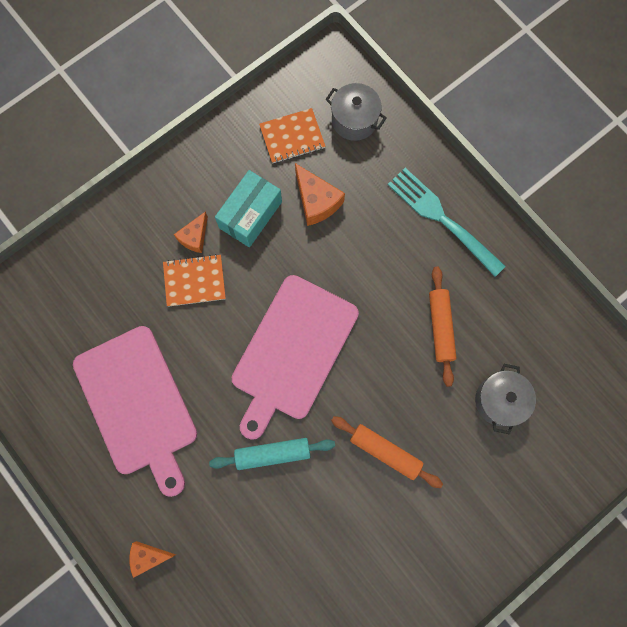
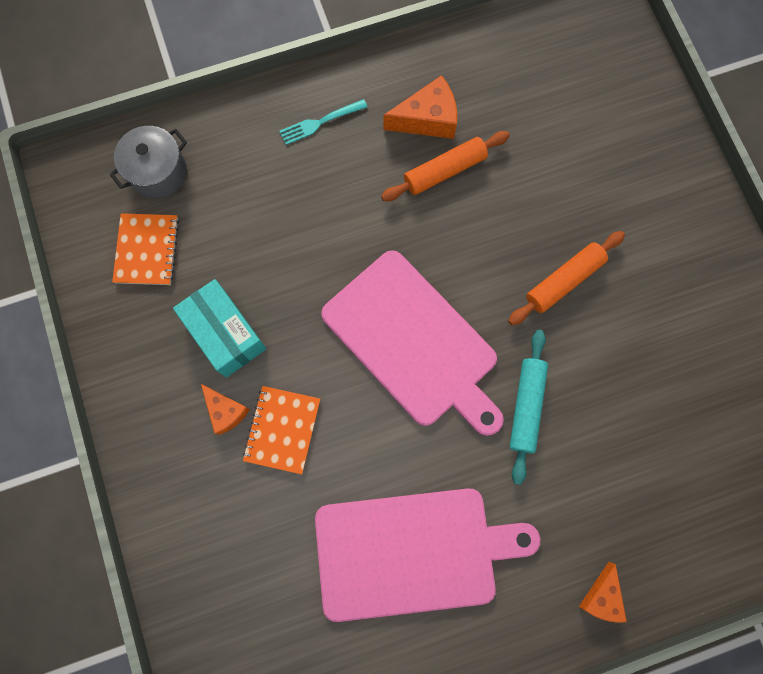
camera: 70 degrees left, 0 degrees up
orange cheese [295,163,345,226] -> orange cheese moved to [383,75,457,139]
turquoise fork [388,168,506,277] -> turquoise fork [279,99,367,145], size x0.53
orange rolling pin [429,267,457,387] -> orange rolling pin turned 45 degrees counterclockwise [381,131,510,201]
grey pot [475,364,536,435] -> none

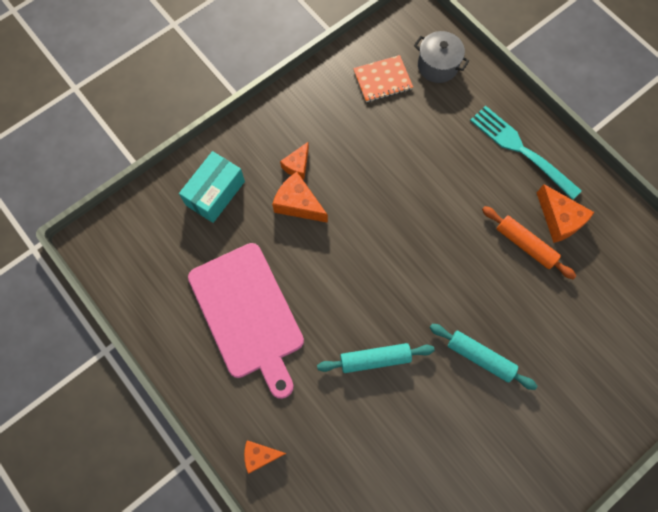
camera: 70 degrees right, 5 degrees down
turquoise box [173,279,266,378] -> turquoise box moved to [179,151,245,223]
orange notebook [243,386,320,474] -> orange cheese [272,172,328,223]
turquoise fork [279,99,367,145] -> turquoise fork [470,105,582,200], size x1.89
pink cutting board [321,250,504,436] -> none
orange rolling pin [508,231,625,325] -> turquoise rolling pin [430,324,537,390]

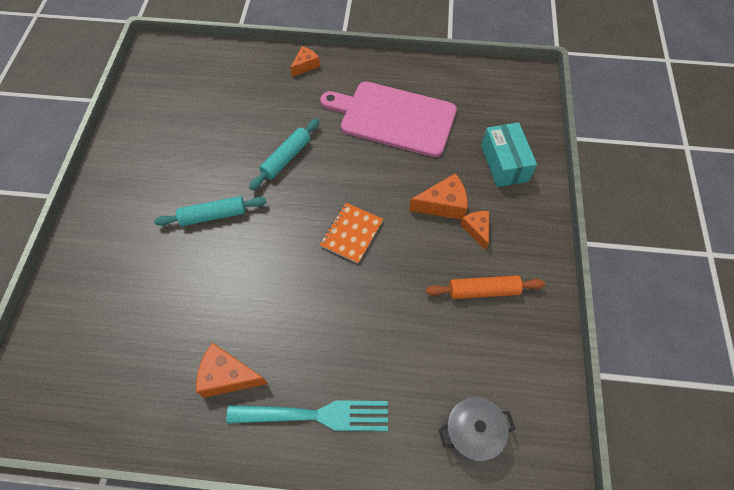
camera: 135 degrees right, 10 degrees down
orange notebook [353,55,413,102] -> orange notebook moved to [320,203,383,264]
orange rolling pin [482,206,576,279] -> orange rolling pin moved to [426,275,545,299]

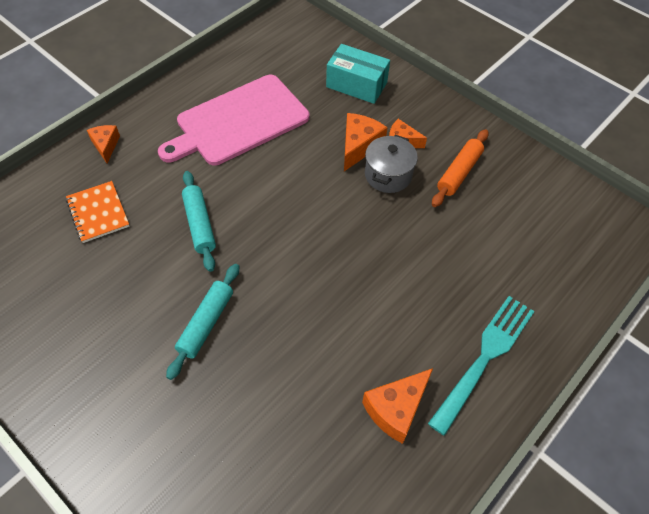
camera: 55 degrees left, 5 degrees down
orange notebook [320,203,383,264] -> orange notebook moved to [66,181,130,243]
grey pot [438,397,516,462] -> grey pot moved to [365,135,418,193]

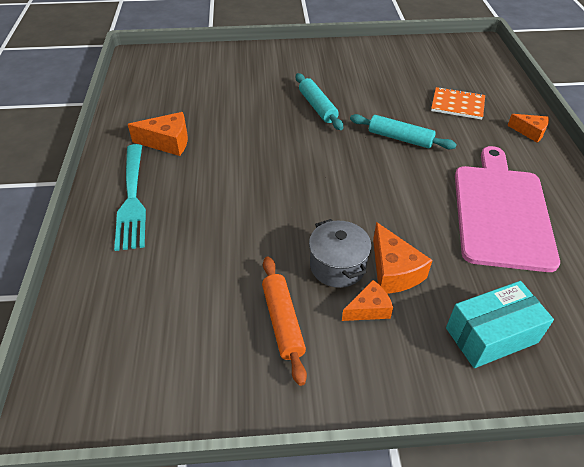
camera: 135 degrees right, 10 degrees down
orange cheese [362,368,433,444] -> orange cheese turned 90 degrees clockwise [128,112,188,156]

